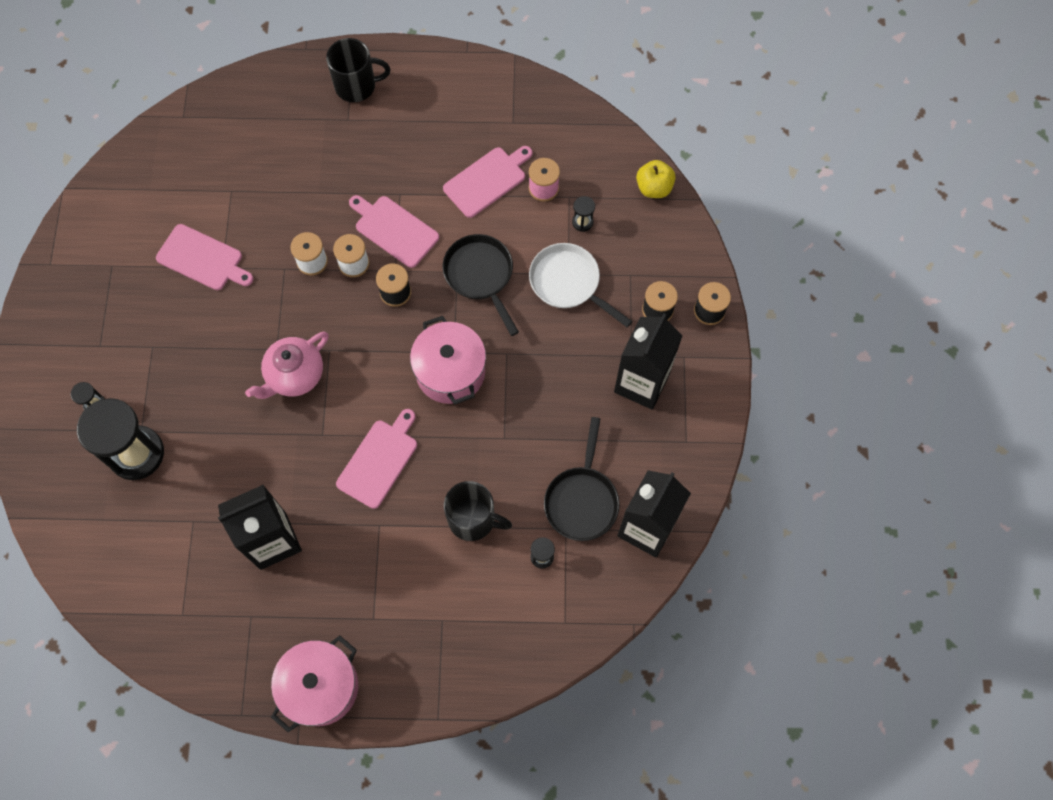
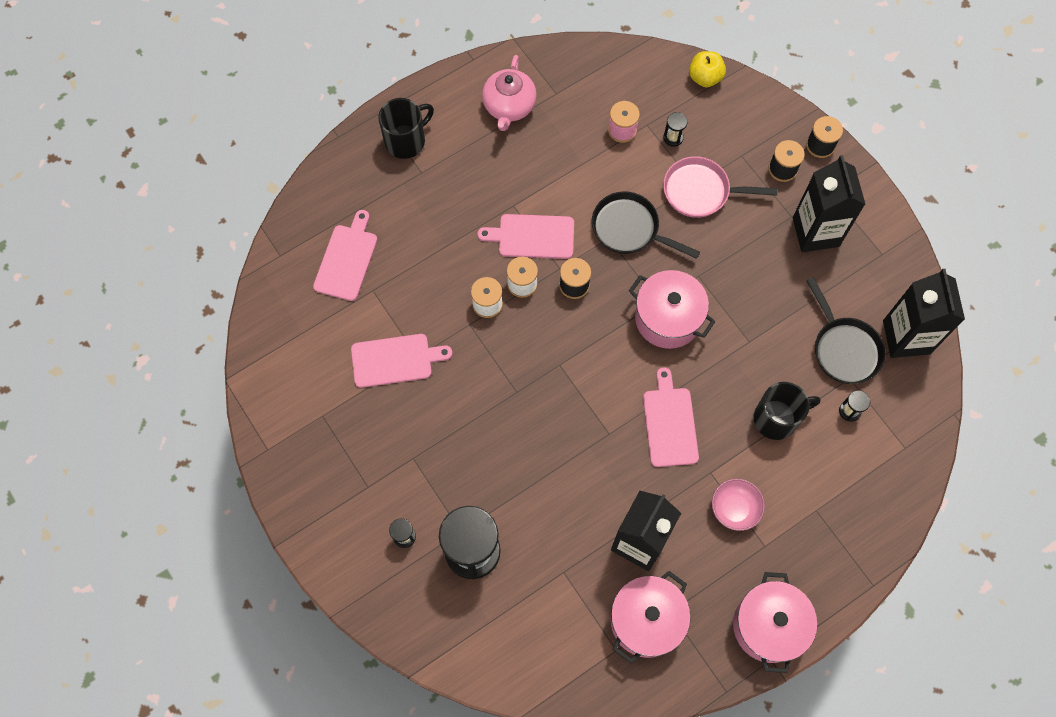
camera: 35 degrees left, 0 degrees up
pink teapot [245,332,329,399] -> pink teapot moved to [482,55,537,131]
pink cutting board [443,146,532,218] -> pink cutting board moved to [313,210,378,301]
white pan [529,243,633,327] -> pink pan [663,156,777,218]
none -> pink pot [611,571,691,663]
none -> pink bowl [712,479,765,531]

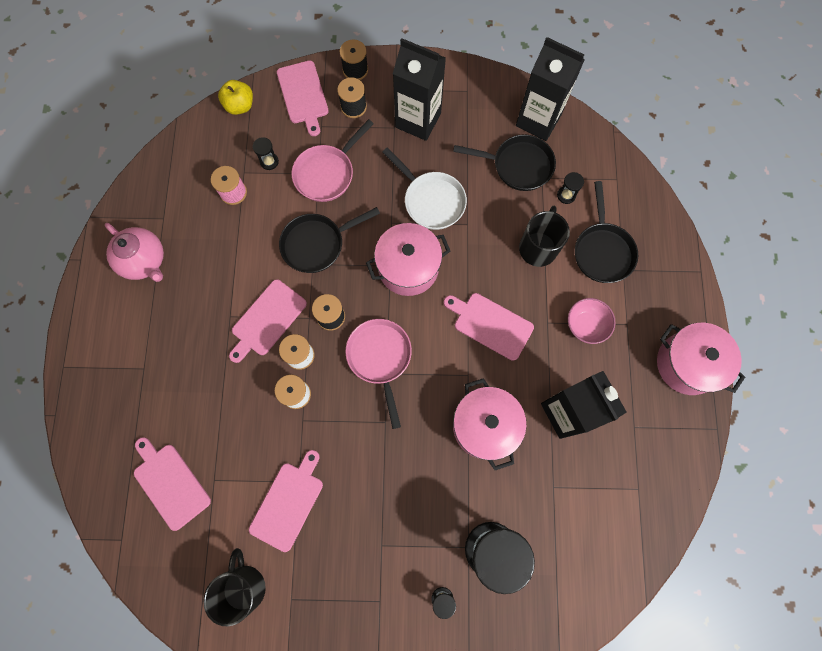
camera: 55 degrees left, 5 degrees up
black mug [378,98,434,159] -> black mug moved to [203,548,266,626]
pink pot [611,571,691,663] -> pink pot moved to [453,378,527,470]
none -> pink cutting board [277,61,329,136]
none -> pink pan [345,319,412,429]
none -> white pan [382,148,467,230]
none -> black pan [575,181,638,283]

